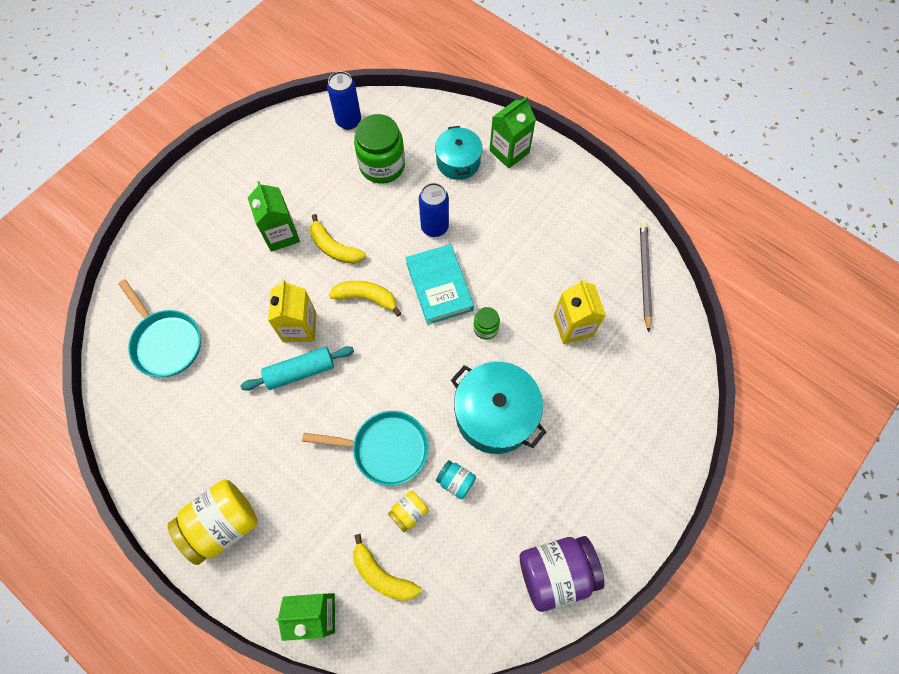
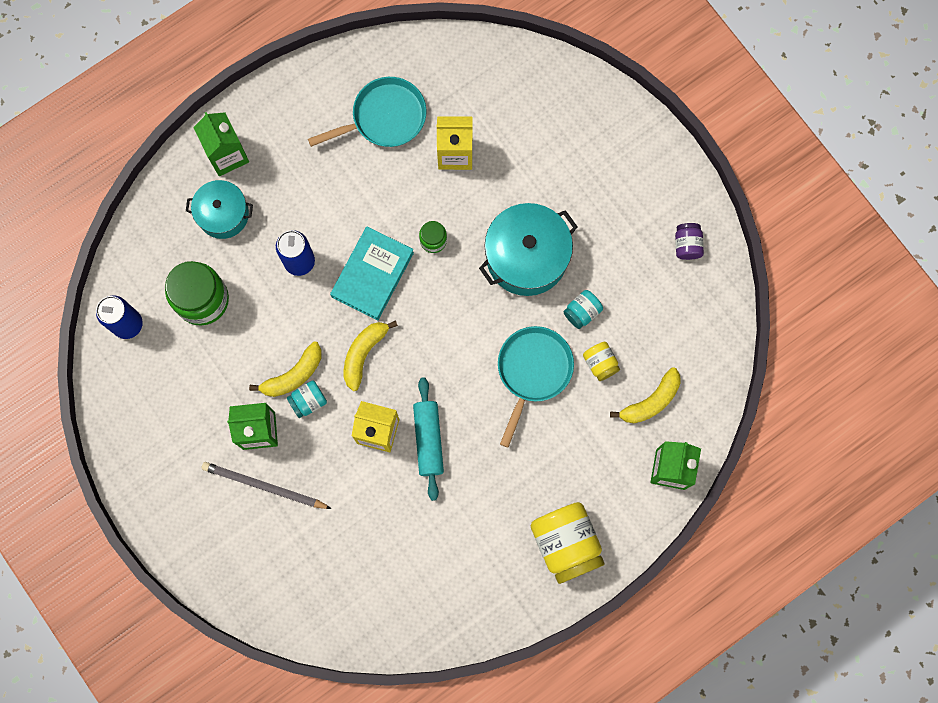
camera: 75 degrees left, 10 degrees up
turquoise pan [118,279,201,377] -> turquoise pan moved to [308,77,427,147]
turquoise book [406,244,474,325] -> turquoise book turned 60 degrees counterclockwise [330,226,414,321]
purple jar [520,536,604,612] -> purple jar [675,223,704,260], size x0.50
grey pencil [640,222,652,332] -> grey pencil moved to [202,462,332,509]
none -> turquoise jar [287,380,327,418]

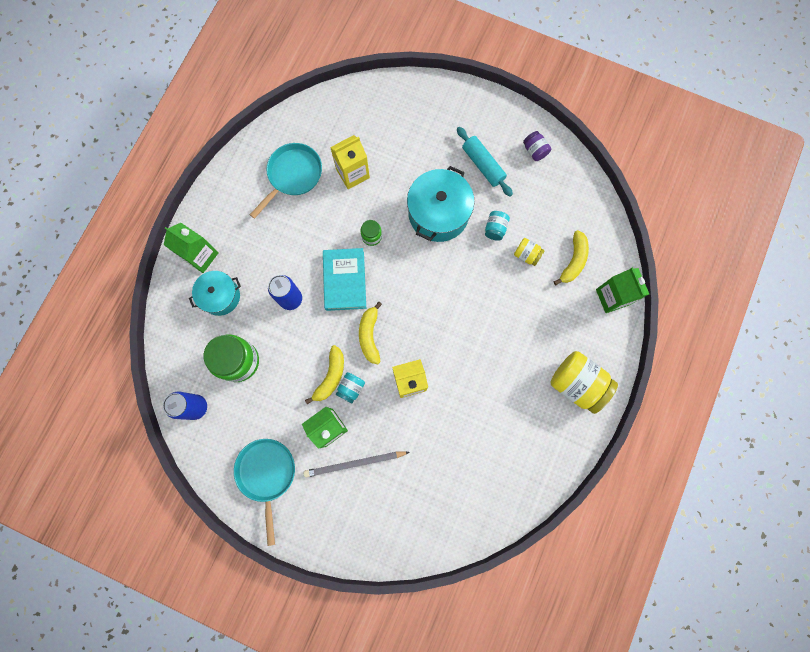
camera: 30 degrees left, 0 degrees up
turquoise rolling pin [413,377,444,501] -> turquoise rolling pin moved to [457,127,513,197]
turquoise pan [498,326,574,448] -> turquoise pan moved to [234,439,295,546]

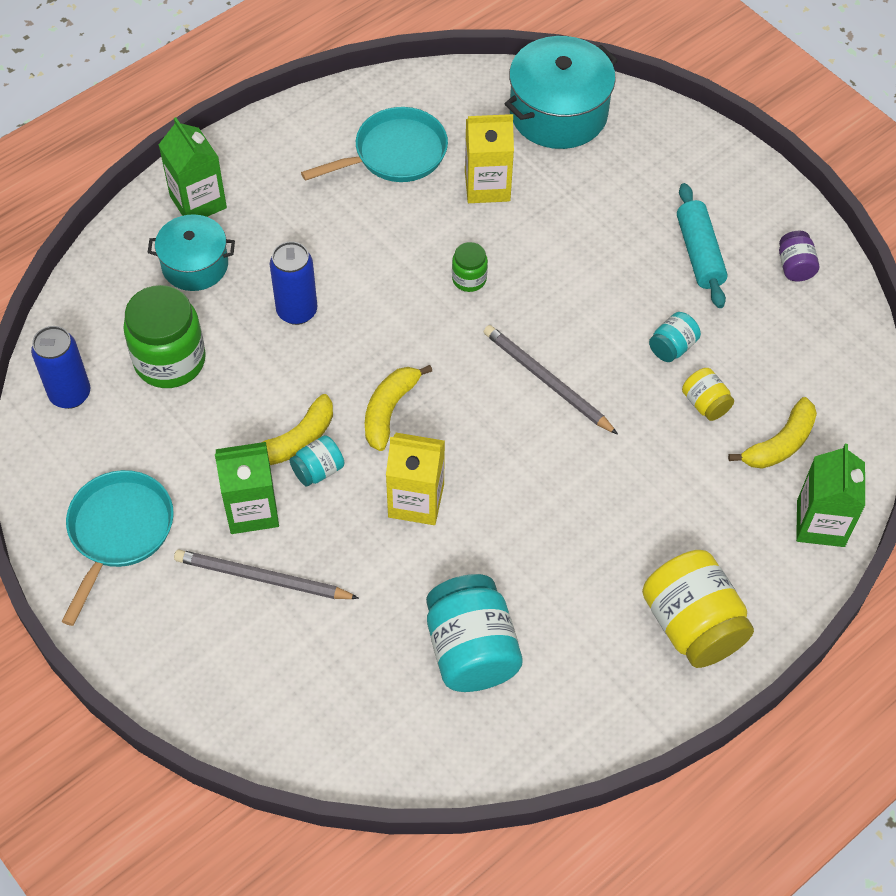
camera: 25 degrees right, 20 degrees down
turquoise book [323,248,366,311] -> none
turquoise pot [407,166,474,242] -> turquoise pot moved to [505,36,618,149]
none -> turquoise jar [426,574,523,692]
none -> grey pencil [483,325,618,435]

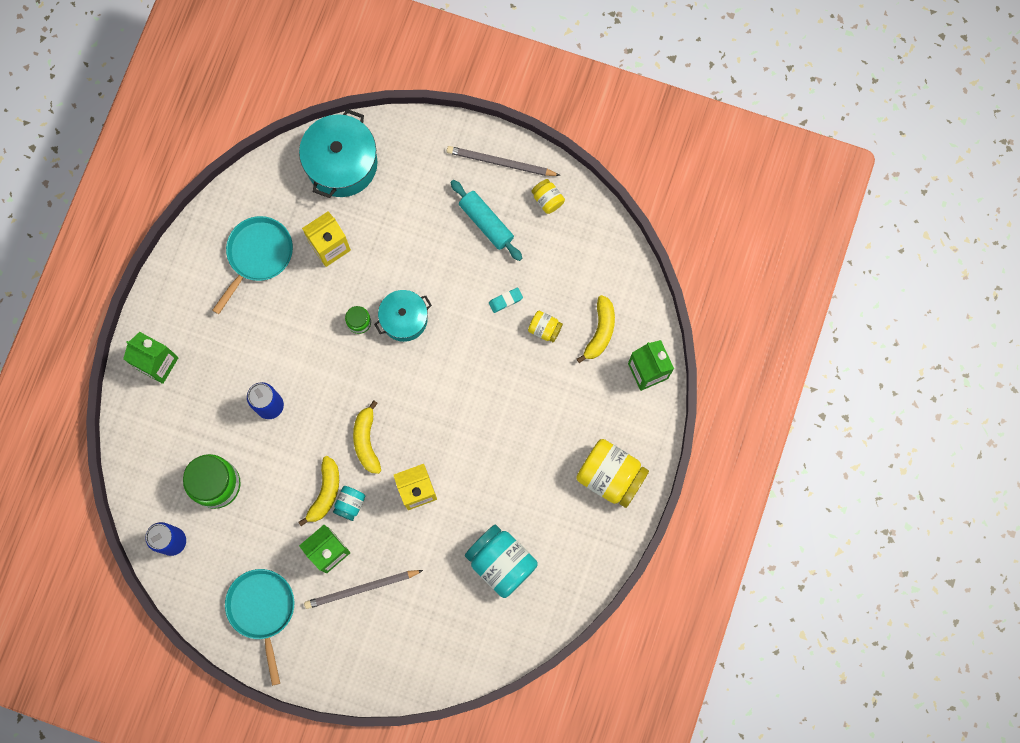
camera: 30 degrees left, 20 degrees up
turquoise pot [147,214,235,291] -> turquoise pot moved to [374,290,432,342]
grey pencil [483,325,618,435] -> grey pencil moved to [447,146,561,176]
turquoise jar [649,312,701,362] -> turquoise eraser [489,288,523,313]
purple jar [779,231,819,282] -> yellow jar [531,179,565,214]

